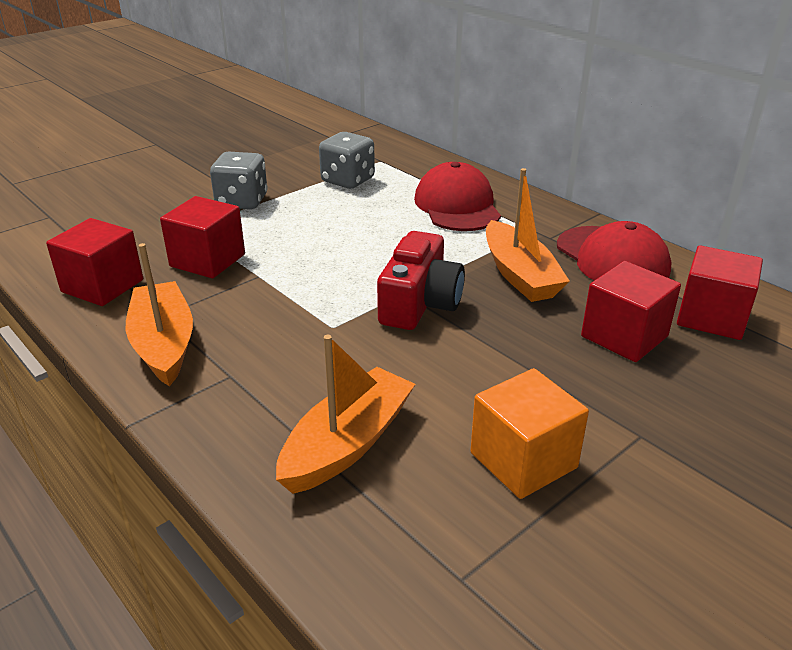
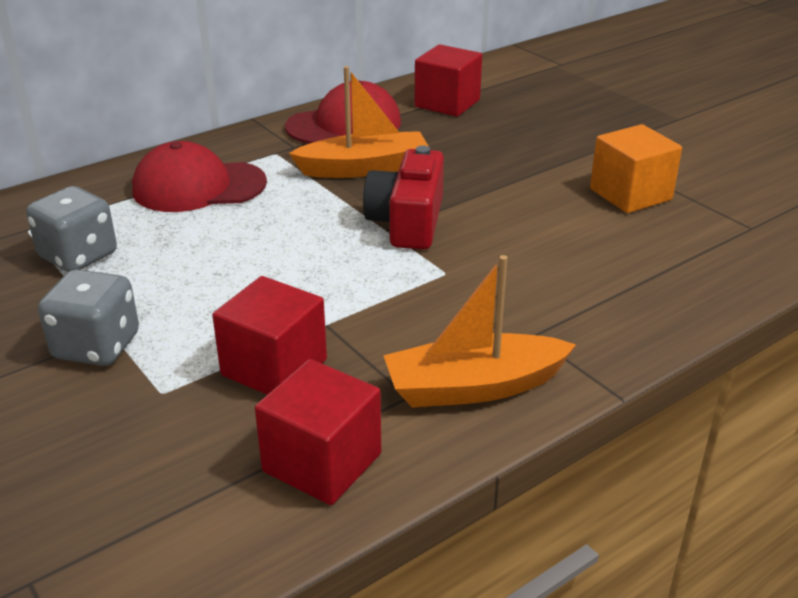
camera: 85 degrees left, 0 degrees up
orange boat [276,335,415,494] -> none
red camera [377,231,465,330] -> red camera turned 105 degrees counterclockwise [363,146,444,250]
red cube [581,261,681,362] -> none

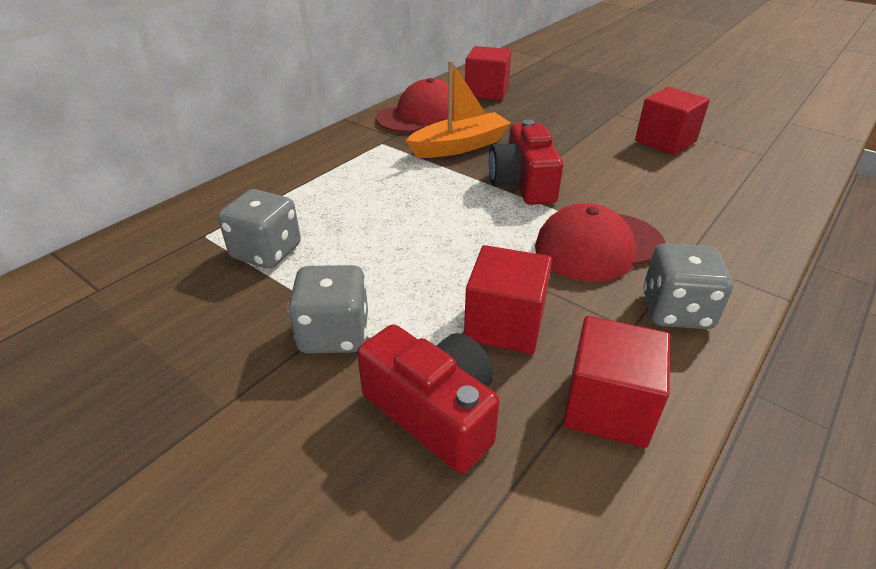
camera: 15 degrees left, 5 degrees up
red cap [132,141,267,212] -> red cap moved to [535,203,666,282]
orange boat [383,255,576,408] -> grey dice [643,243,733,329]
orange cube [590,124,682,213] -> red cube [635,87,710,155]
none -> red camera [357,324,500,473]

